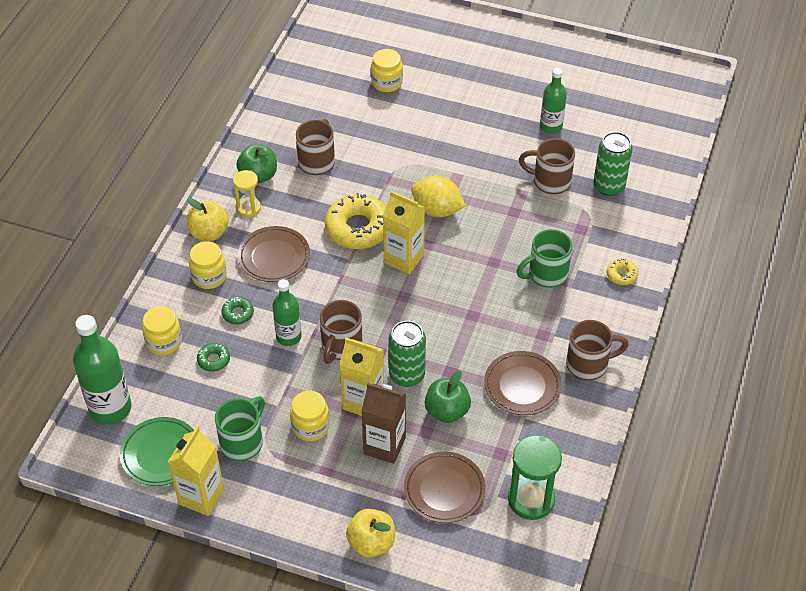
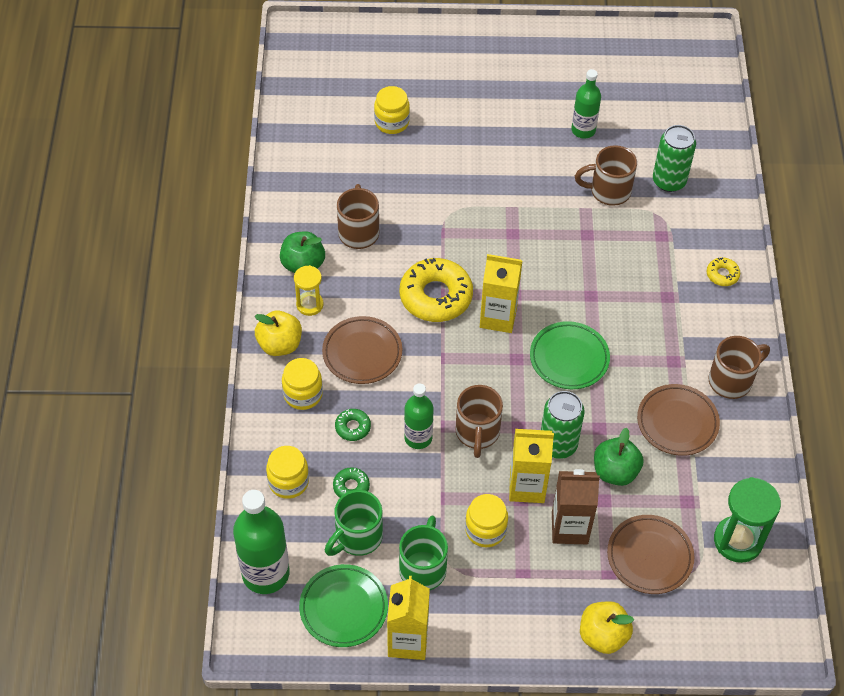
camera: 20 degrees left, 5 degrees up
yellow lemon [411,176,465,217] -> none
green mug [516,229,572,288] -> green mug moved to [325,490,383,556]
none -> green plate [530,321,610,389]

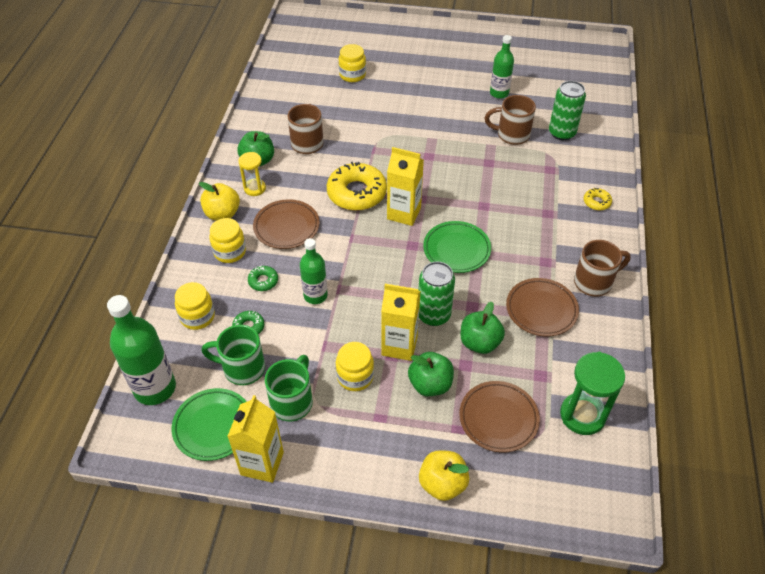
camera: 10 degrees right, 5 degrees down
green mug [325,490,383,556] -> green mug turned 45 degrees clockwise [202,325,265,385]
brown mug [455,385,503,458] -> none
brown carton [552,469,600,544] -> green apple [408,352,454,396]

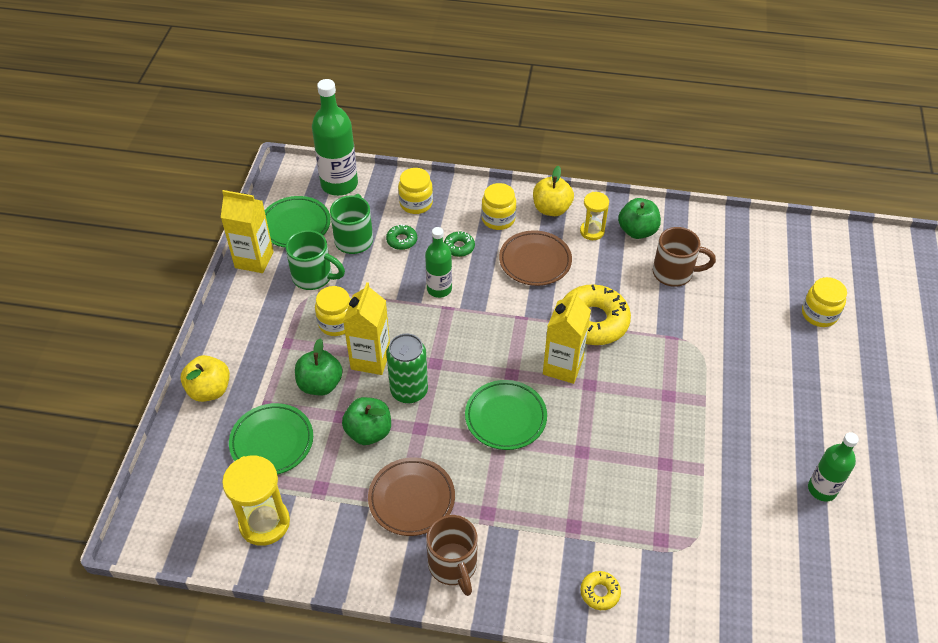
camera: 90 degrees right, 0 degrees up
brown plate [459,381,540,453] -> green plate [229,403,313,475]
brown mug [485,95,536,145] -> none
green can [549,81,586,140] -> none
green hourglass [560,352,625,435] -> yellow hourglass [222,456,290,546]

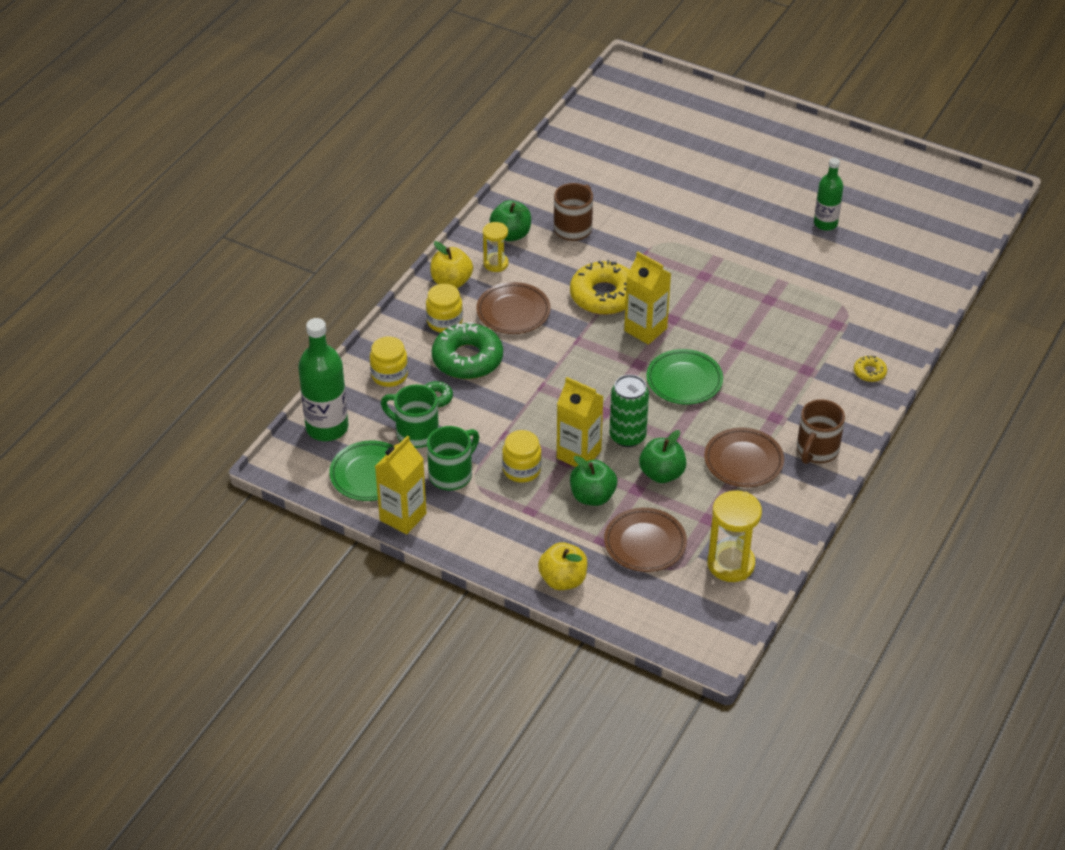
camera: 70 degrees left, 5 degrees down
green plate [229,403,313,475] -> brown plate [604,508,687,572]
green bottle [425,227,452,298] -> none
brown mug [426,515,478,596] -> brown mug turned 120 degrees clockwise [797,399,845,464]
green donut [444,231,475,257] -> green donut [432,322,503,379], size x2.17
yellow jar [802,277,847,327] -> none

